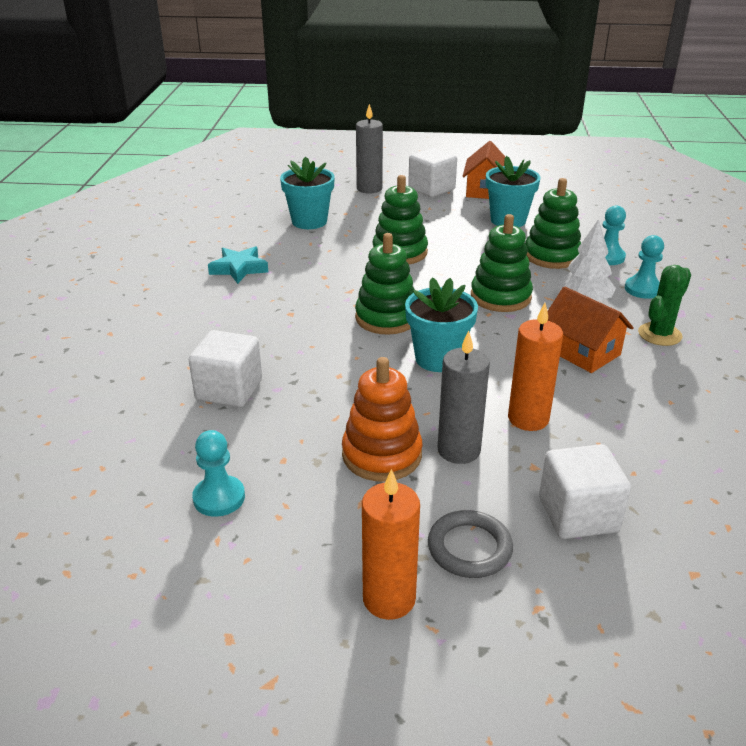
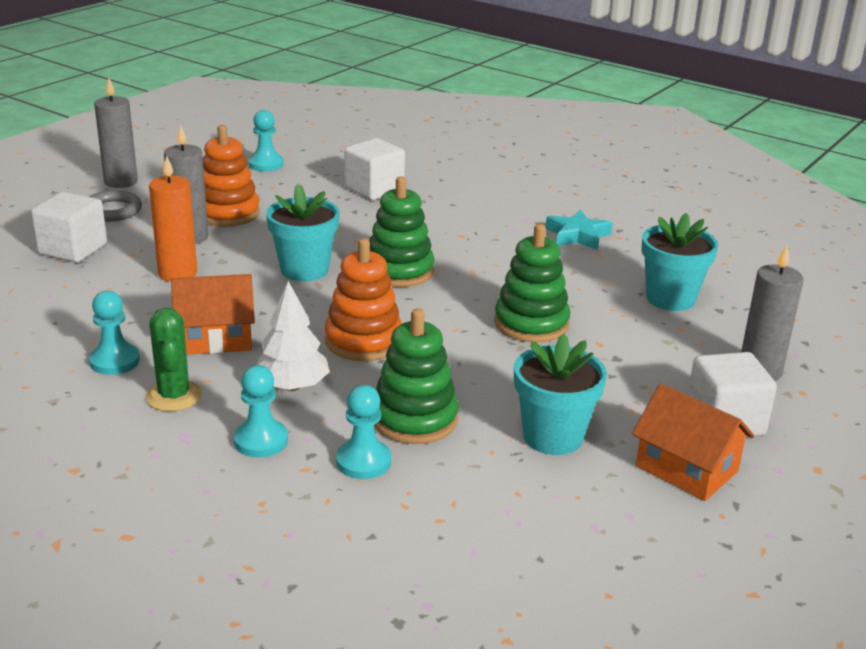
camera: 120 degrees right, 5 degrees down
orange candle [362,469,420,620] -> grey candle [94,78,138,188]
green stacking toy [471,214,533,312] -> orange stacking toy [325,238,402,361]
none -> turquoise pawn [89,290,140,375]

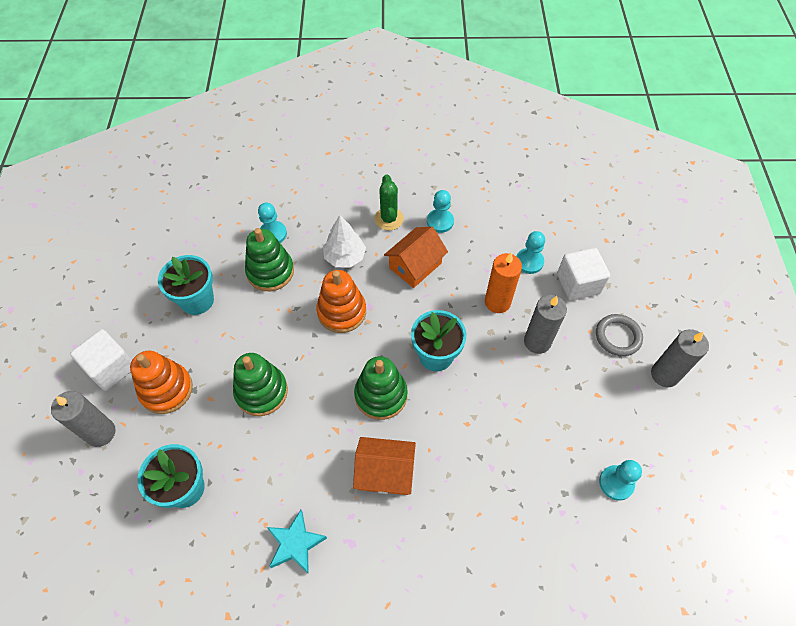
camera: 145 degrees right, 30 degrees up
green cactus [146,308,202,412] -> green cactus turned 45 degrees clockwise [374,174,404,230]
orange stacking toy [203,125,260,227] -> orange stacking toy moved to [130,351,193,414]
turquoise pawn [234,365,288,457] -> turquoise pawn moved to [517,231,545,274]
white cube [344,138,405,200] -> none
orange house [632,384,754,501] -> orange house moved to [353,437,416,495]

